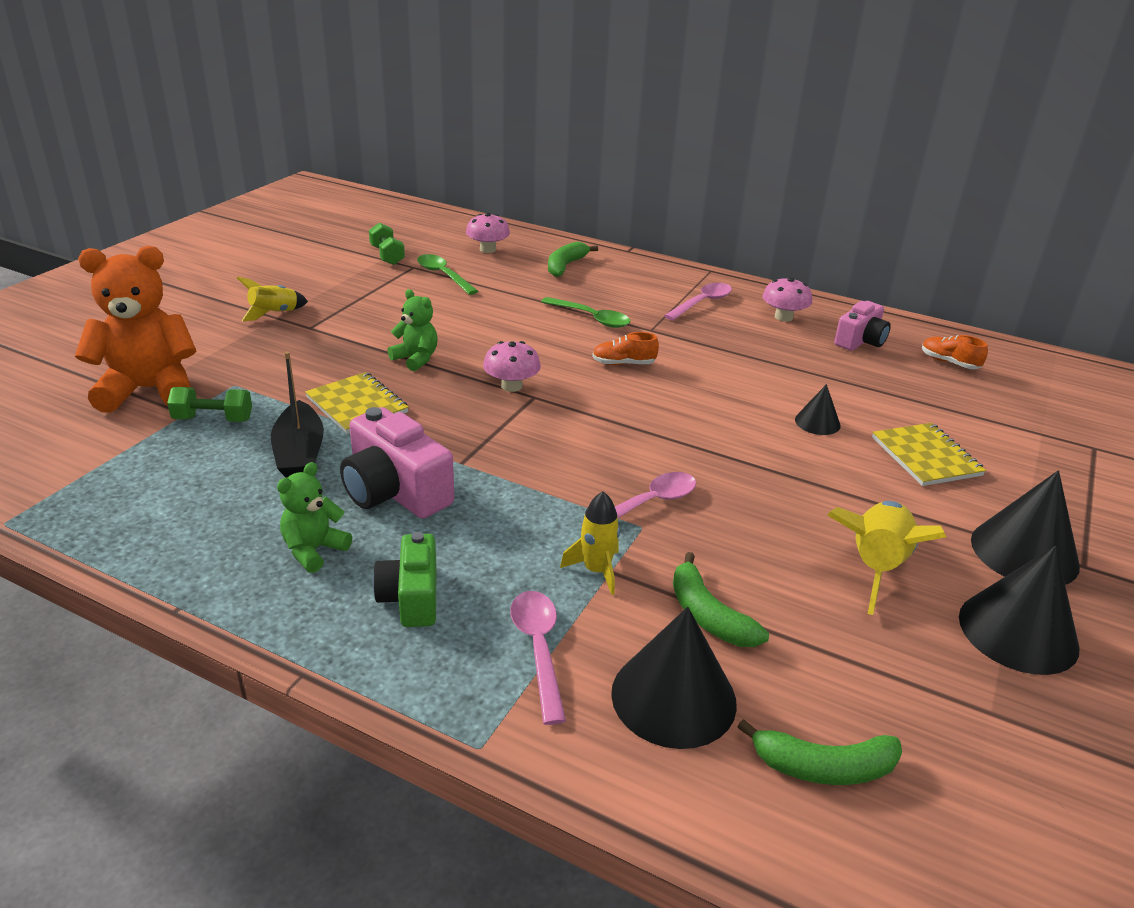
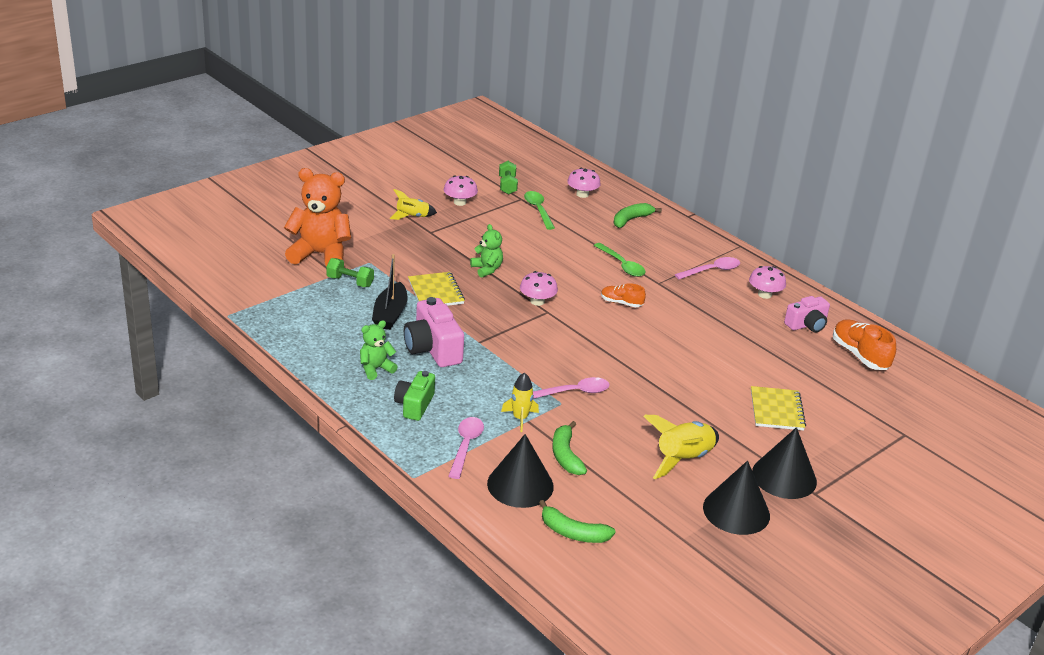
camera: 20 degrees right, 0 degrees up
black cone [795,384,841,435] -> none
orange shoe [922,335,988,369] -> orange shoe [833,319,896,370], size x1.67
none -> pink mushroom [444,175,478,206]

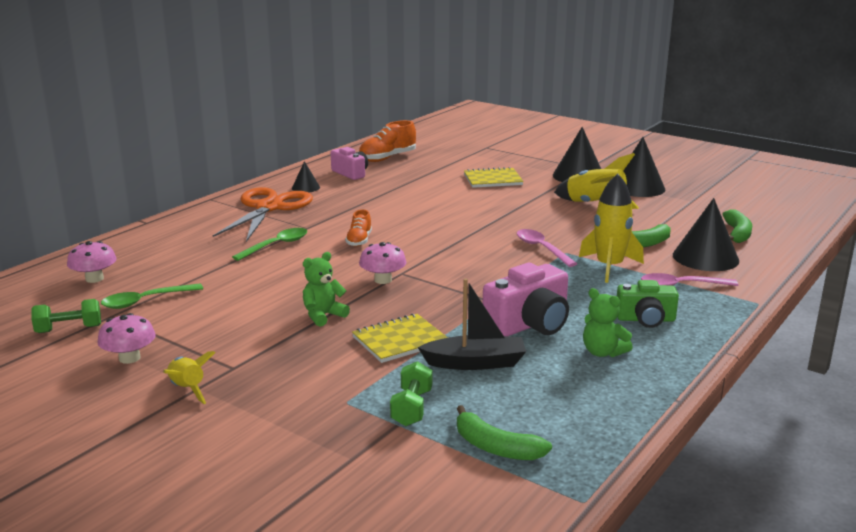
camera: 100 degrees left, 10 degrees down
orange teddy bear [284,168,351,267] -> none
yellow rocket [501,372,539,432] -> yellow rocket [579,174,644,283], size x1.62
green banana [614,203,662,228] -> green banana moved to [457,405,552,460]
pink spoon [675,257,740,279] -> orange scissors [213,187,313,242]
pink mushroom [749,266,786,299] -> black cone [292,161,320,192]

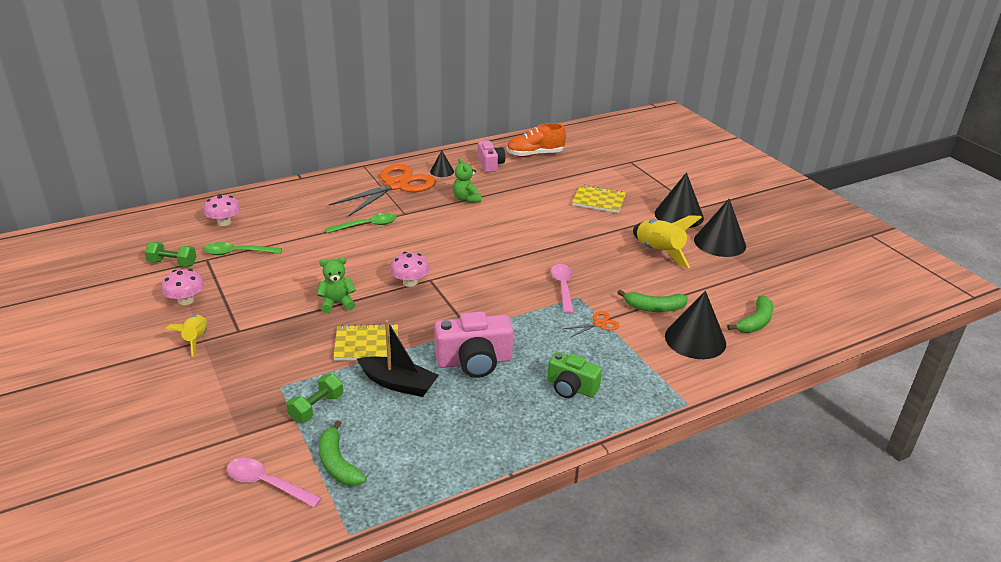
camera: 25 degrees right, 10 degrees up
orange shoe [345,209,372,247] -> none
yellow rocket [579,174,644,283] -> orange scissors [564,311,620,338]
green teddy bear [583,288,633,357] -> green teddy bear moved to [453,158,481,203]
pink spoon [641,273,738,286] -> pink spoon moved to [227,458,322,508]

